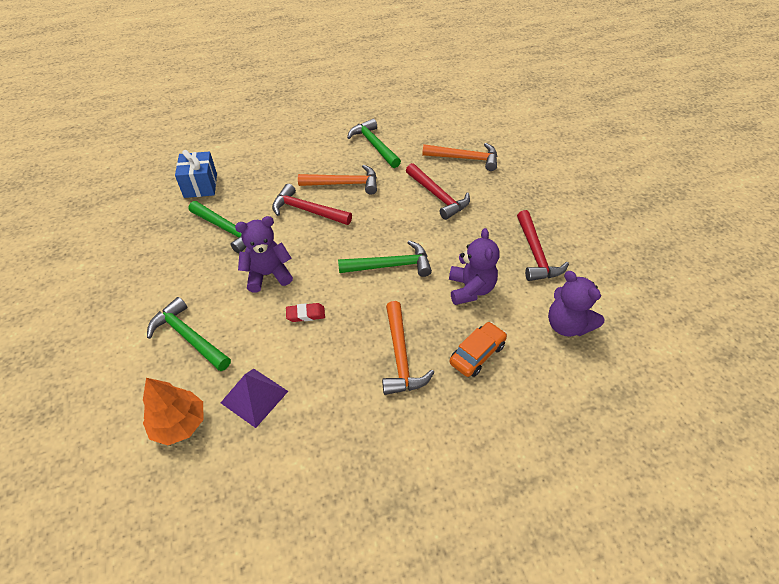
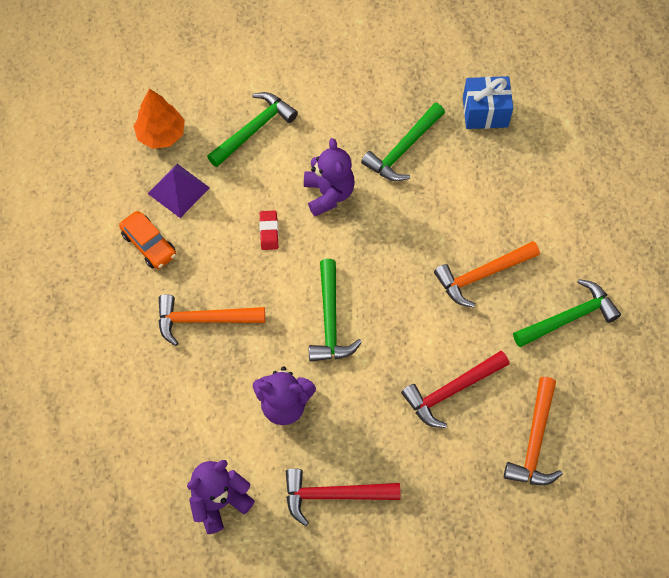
camera: 95 degrees right, 15 degrees up
red hammer [272,184,352,225] -> none
orange hammer [298,165,377,195] -> orange hammer turned 60 degrees clockwise [434,241,540,307]
orange car [449,322,507,377] -> orange car moved to [119,211,176,269]

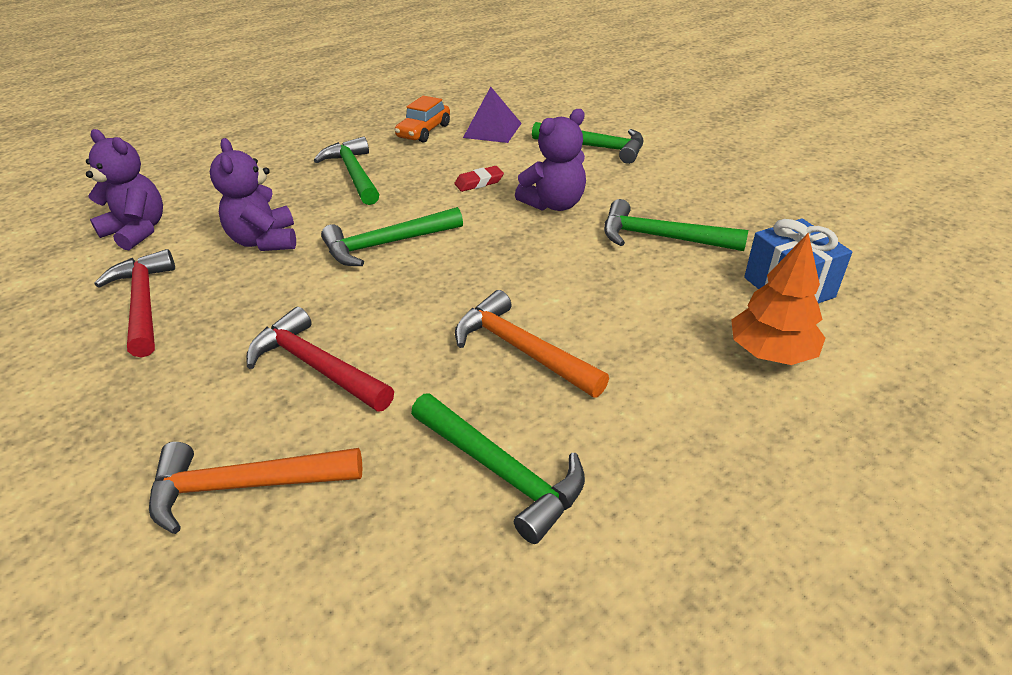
camera: 70 degrees right, 25 degrees down
orange tree [133,89,185,149] -> orange tree moved to [731,233,825,365]
orange hammer [158,294,265,346] -> green hammer [314,136,379,205]

